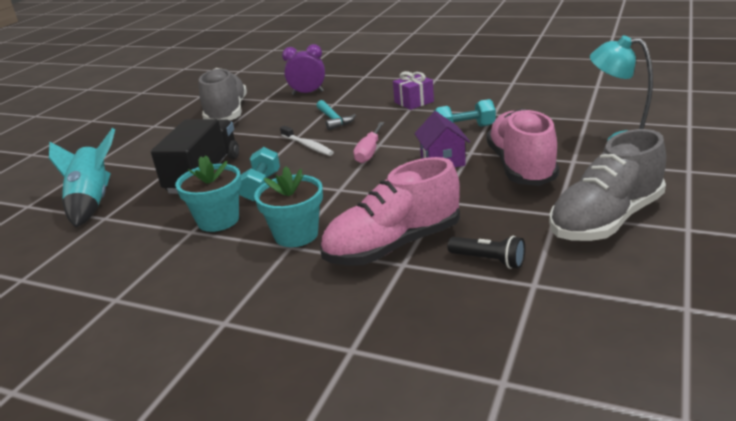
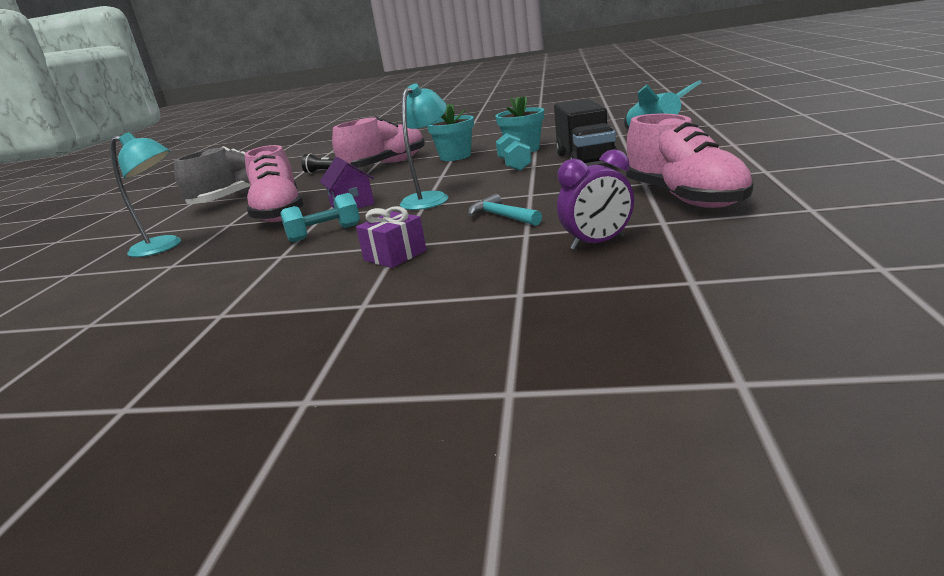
camera: 165 degrees right, 5 degrees down
grey shoe [199,68,247,120] -> pink shoe [626,114,754,208]
white toothbrush [280,126,334,156] -> none
pink screwdriver [353,122,385,163] -> turquoise lamp [400,84,448,210]

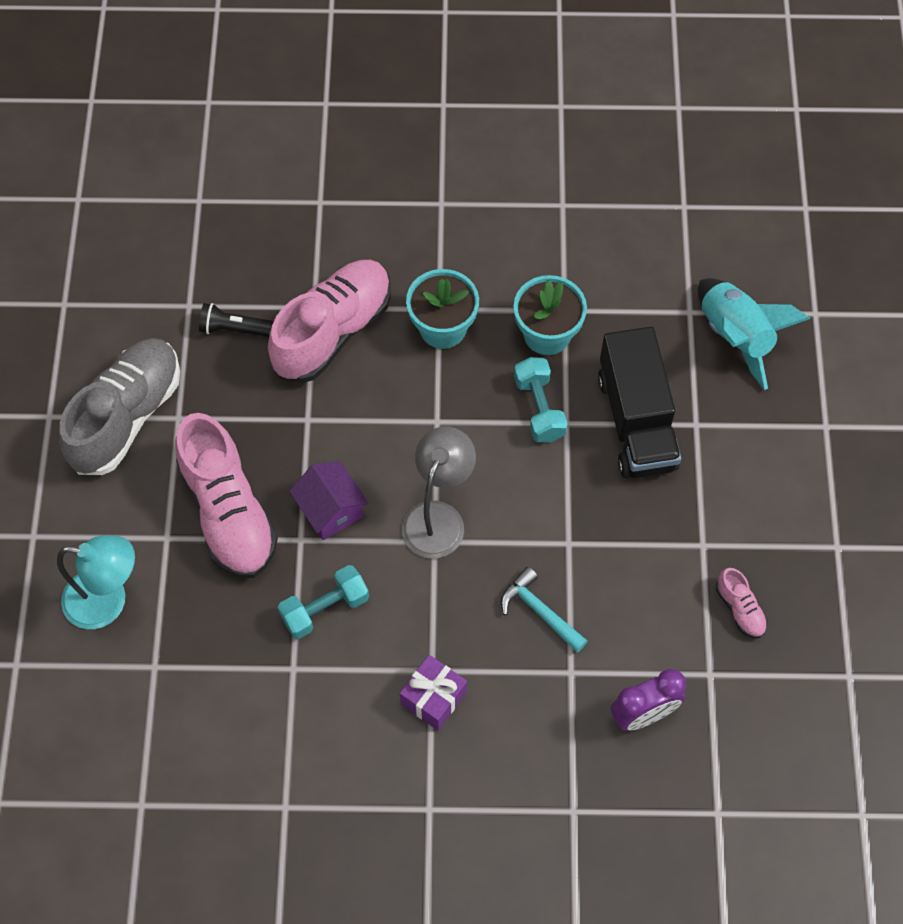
camera: 10 degrees left, 40 degrees up
turquoise lamp [400,84,448,210] -> grey lamp [402,427,476,558]
pink shoe [626,114,754,208] -> pink shoe [716,568,767,638], size x0.43

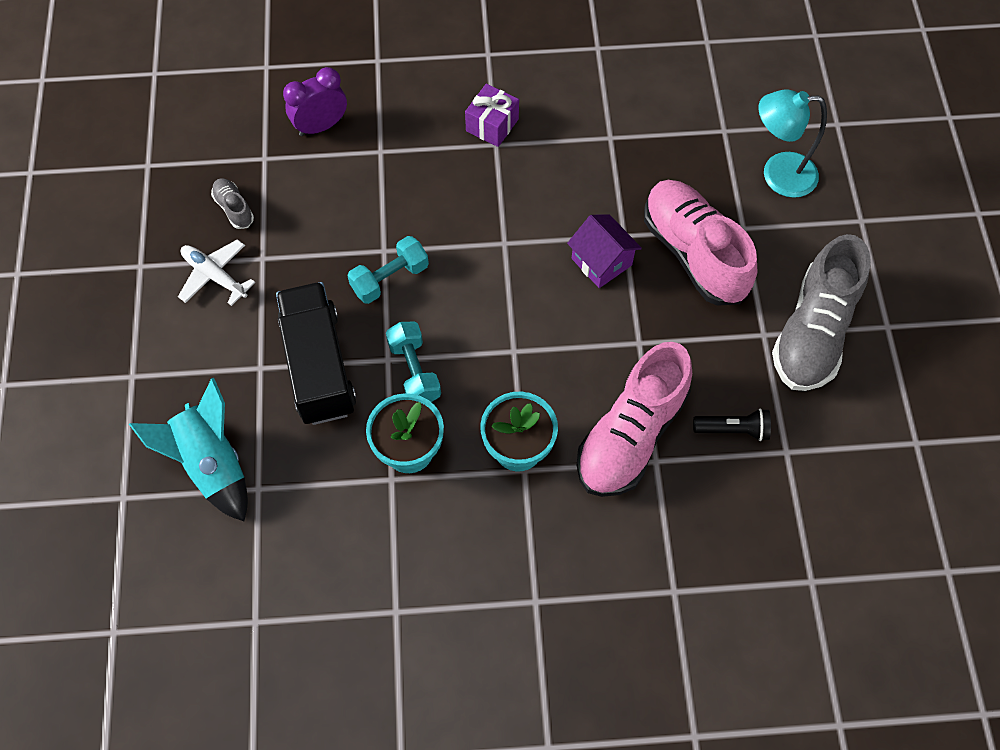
camera: 175 degrees right, 0 degrees up
turquoise dumbbell [278,565,369,639] -> turquoise dumbbell moved to [347,236,429,304]
grey lamp [402,427,476,558] -> none
turquoise hammer [501,567,588,653] -> none
pink shoe [716,568,767,638] -> grey shoe [211,178,254,229]
none -> white plane [178,239,255,306]

